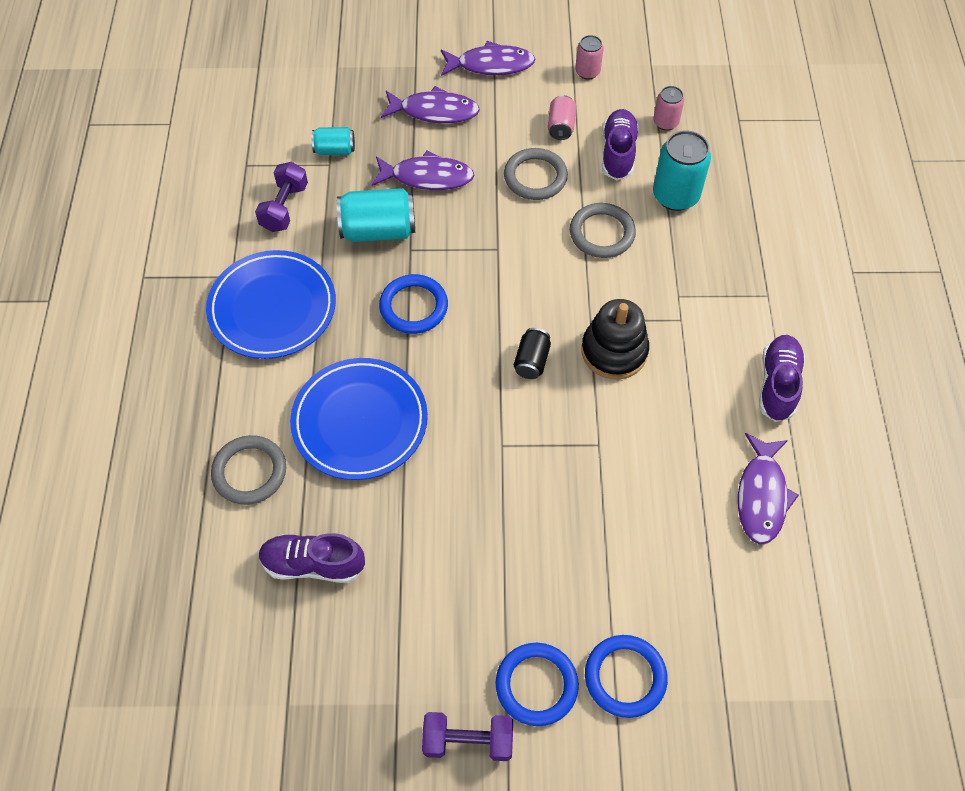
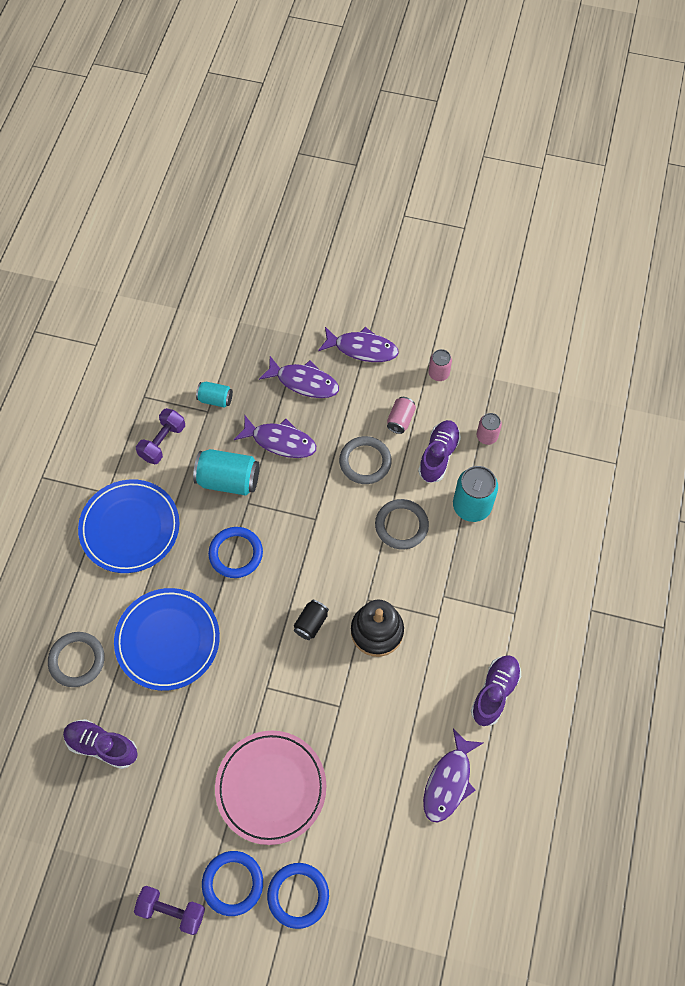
camera: 15 degrees right, 5 degrees up
none -> pink plate [215,731,326,845]

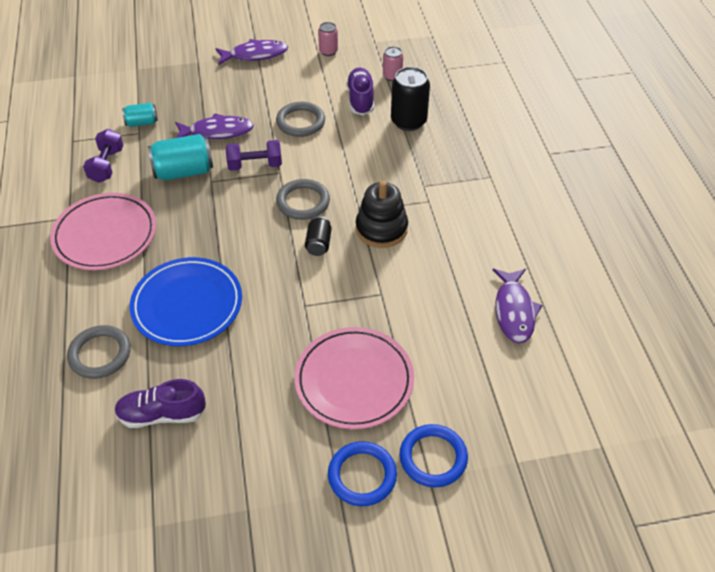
camera: 25 degrees left, 15 degrees down
blue plate [78,479,179,573] -> pink plate [50,193,157,270]
purple dumbbell [134,886,205,935] -> purple dumbbell moved to [226,140,282,171]
blue ring [208,527,263,578] -> none
purple fish [259,356,339,398] -> none
grey ring [375,499,429,549] -> grey ring moved to [276,179,330,220]
pink can [387,397,416,434] -> none
turquoise can [453,466,498,522] -> black can [391,67,430,131]
purple shoe [471,655,521,726] -> none

